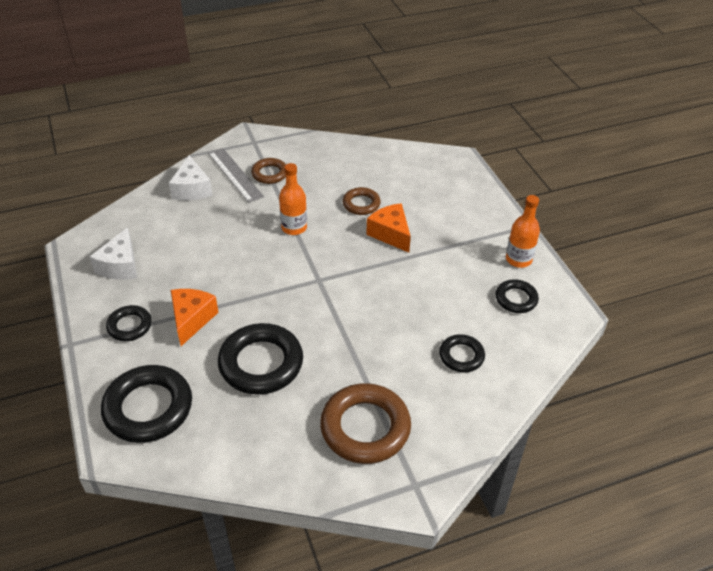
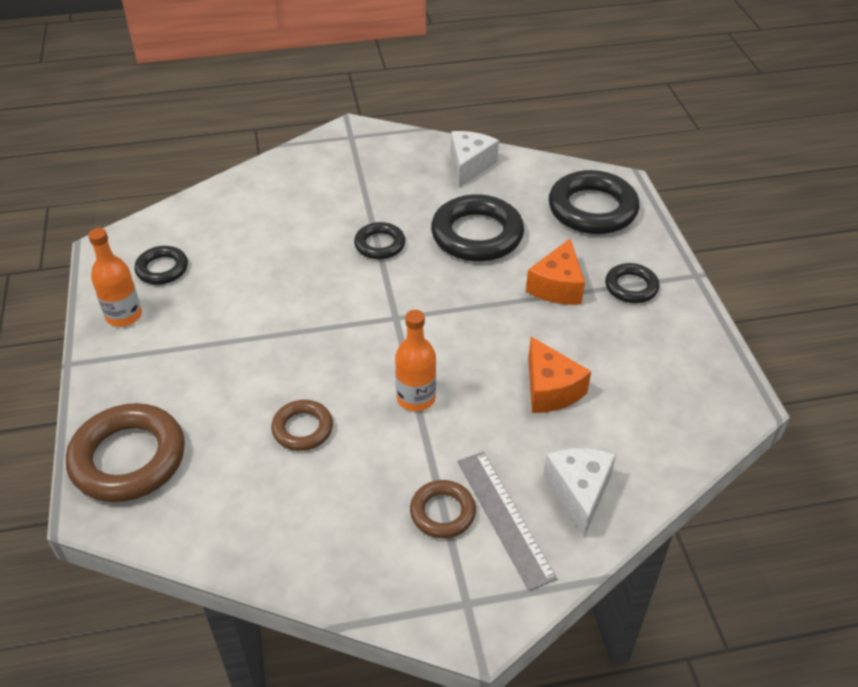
camera: 170 degrees left, 0 degrees up
white cheese [89,227,137,280] -> white cheese moved to [451,131,499,187]
brown ring [320,383,411,464] -> brown ring moved to [66,403,185,502]
orange cheese [366,203,411,253] -> orange cheese moved to [528,337,591,413]
black ring [439,334,485,373] -> black ring moved to [354,222,405,259]

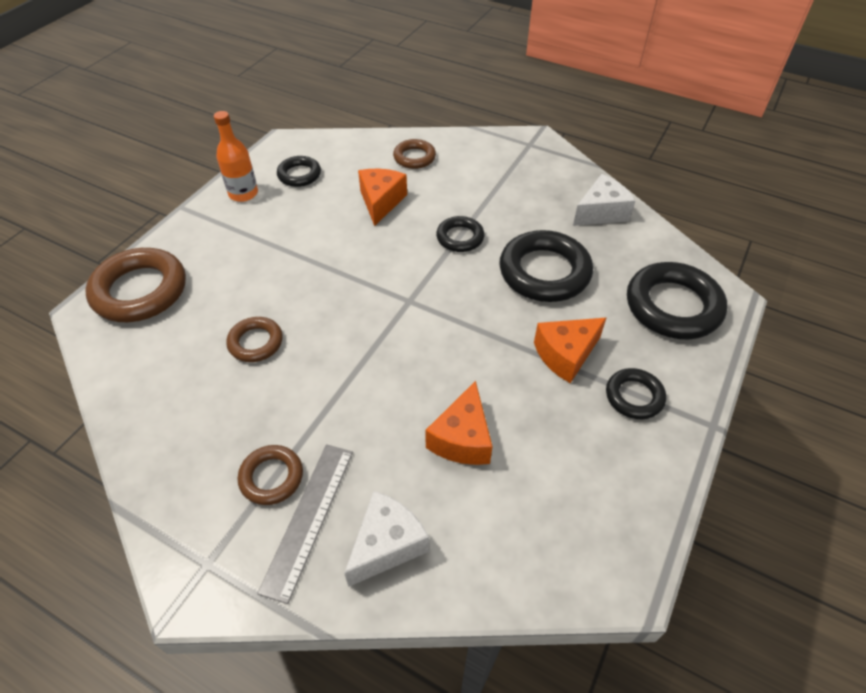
camera: 40 degrees right, 5 degrees up
orange bottle [395,310,436,411] -> none
none -> orange cheese [358,169,407,226]
none -> brown ring [393,139,436,169]

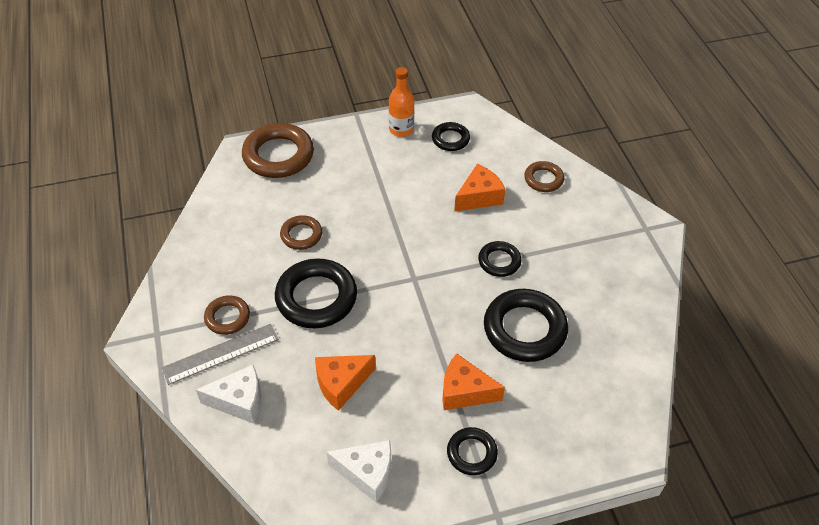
camera: 45 degrees right, 0 degrees up
white cheese [573,174,636,226] -> white cheese moved to [326,440,391,503]
black ring [627,262,727,339] -> black ring moved to [275,258,357,328]

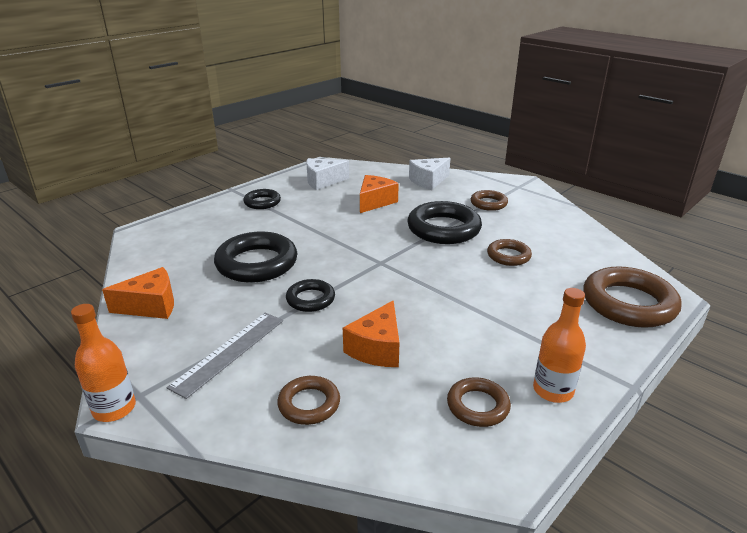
camera: 150 degrees right, 20 degrees down
grey ruler [161,324,279,385] -> grey ruler moved to [167,313,283,399]
black ring [432,122,470,151] -> brown ring [447,377,511,427]
orange cheese [442,353,505,410] -> orange cheese moved to [102,267,174,319]
none -> orange bottle [71,304,136,422]

